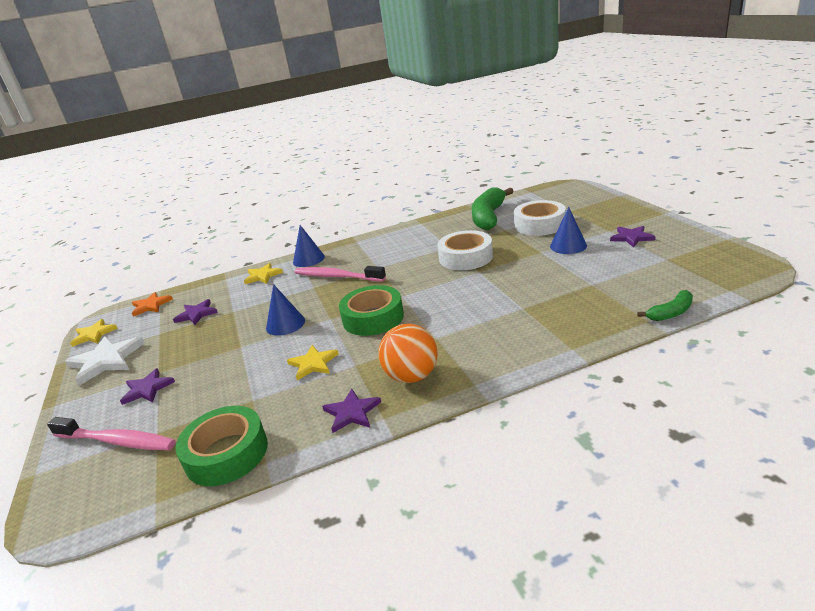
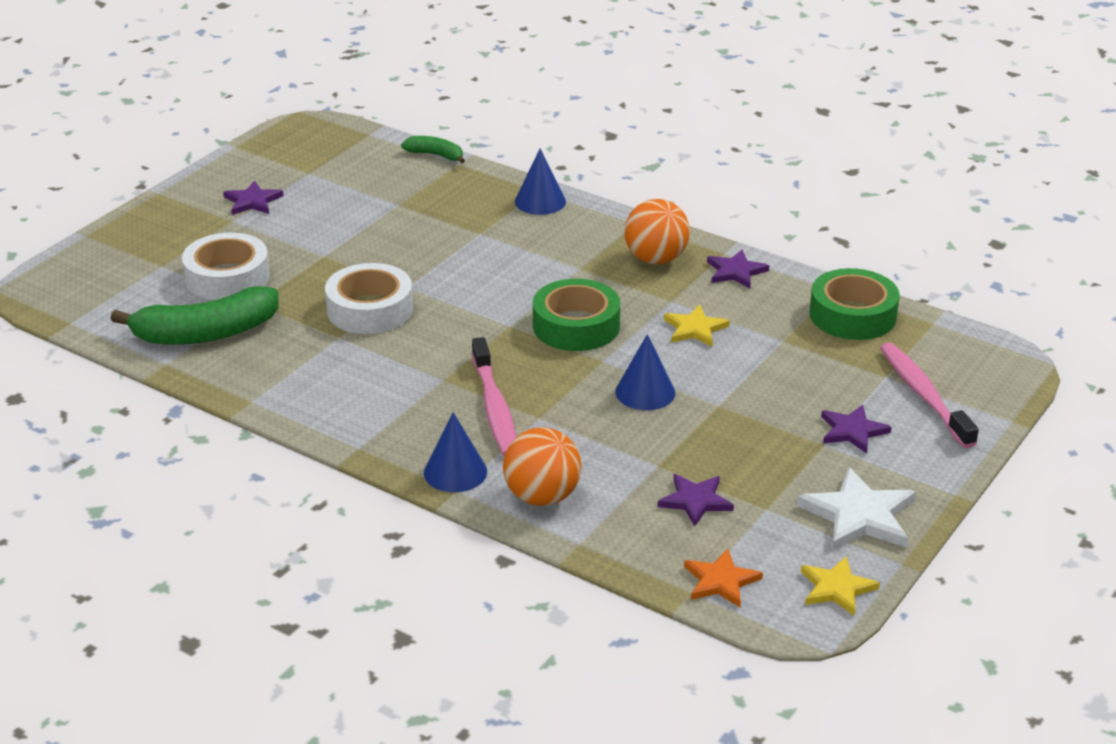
camera: 130 degrees left, 5 degrees up
yellow star [244,263,283,284] -> orange ball [503,427,581,506]
blue cone [550,207,587,254] -> blue cone moved to [515,149,566,215]

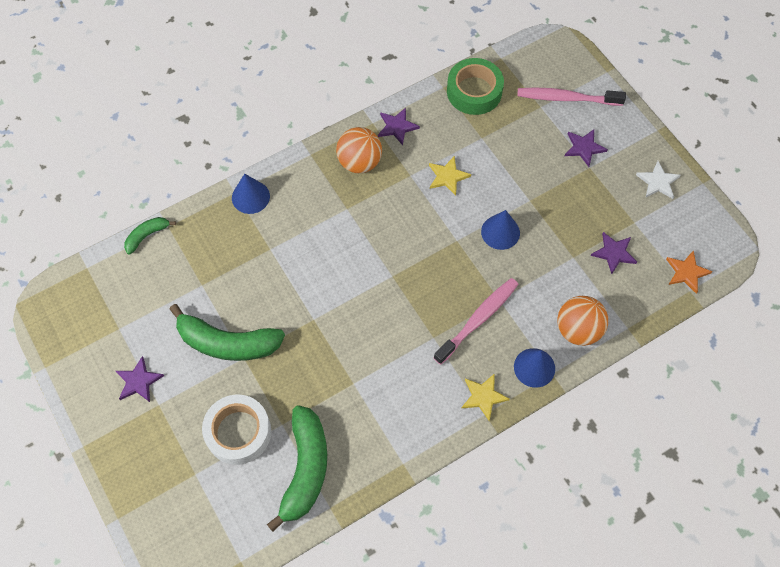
camera: 65 degrees left, 30 degrees up
white tape [325,263,413,334] -> none
pink toothbrush [472,337,516,456] -> pink toothbrush turned 60 degrees counterclockwise [434,278,519,365]
green tape [533,279,620,351] -> none
white star [796,467,916,551] -> white star [636,161,681,199], size x0.63
yellow star [801,556,880,616] -> yellow star moved to [462,373,510,421]
none -> green banana [170,304,285,361]

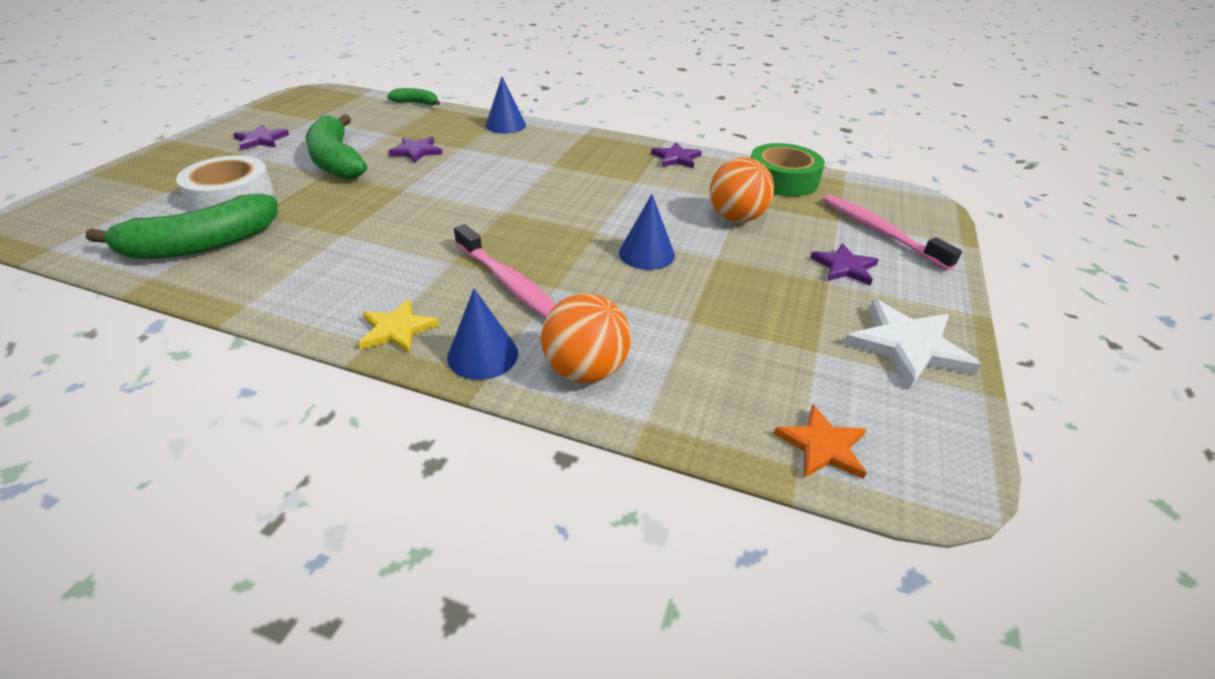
camera: 50 degrees right, 25 degrees down
orange ball [336,127,382,173] -> orange ball moved to [710,157,774,222]
yellow star [429,156,471,196] -> none
pink toothbrush [434,278,519,365] -> pink toothbrush turned 45 degrees clockwise [454,224,556,319]
purple star [591,232,637,274] -> purple star moved to [388,137,443,163]
white star [636,161,681,199] -> white star [843,299,982,389], size x1.58

